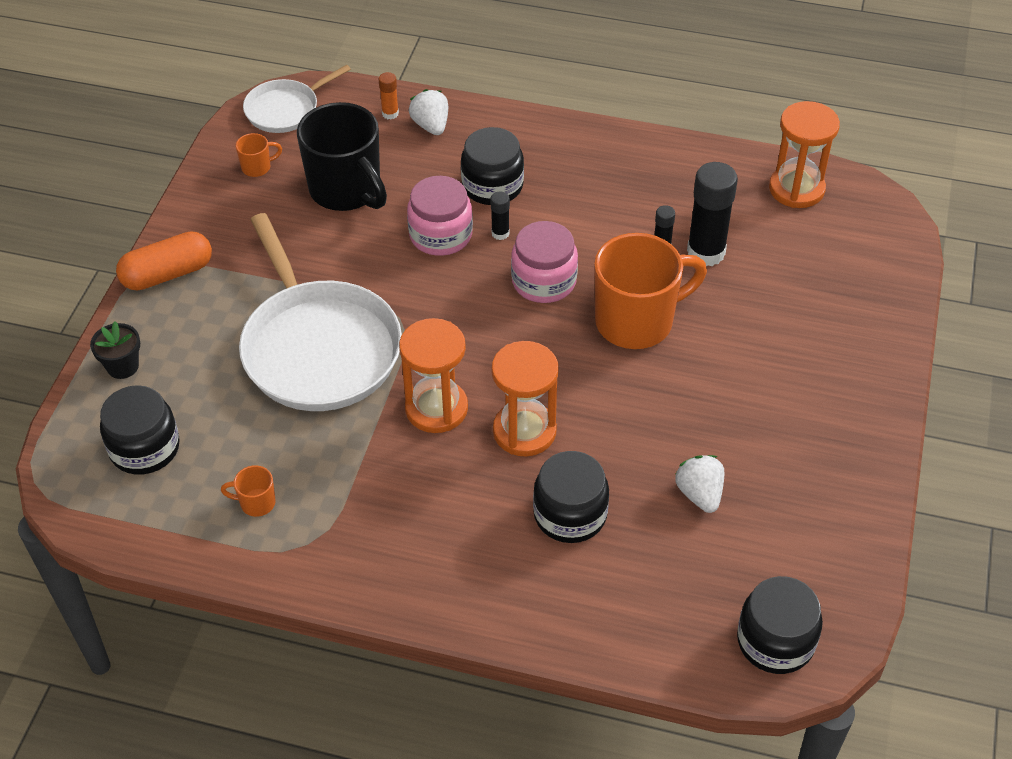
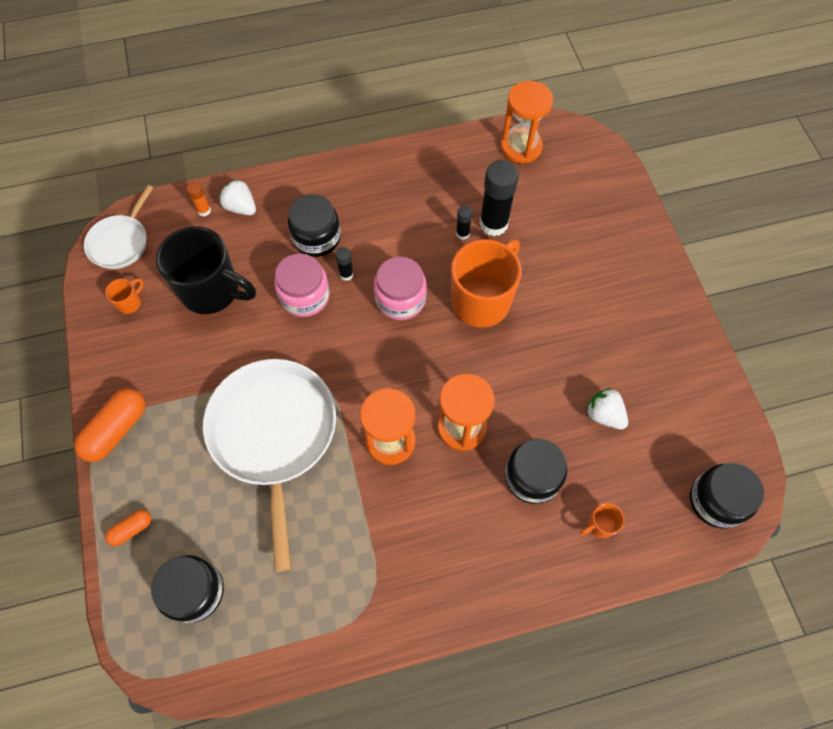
camera: 30 degrees left, 15 degrees up
black flower pot [90,321,140,379] -> orange capsule [105,510,152,546]
orange mug [221,465,276,517] -> orange mug moved to [580,503,624,538]
white pan [239,213,402,411] -> white pan turned 135 degrees counterclockwise [203,359,336,572]

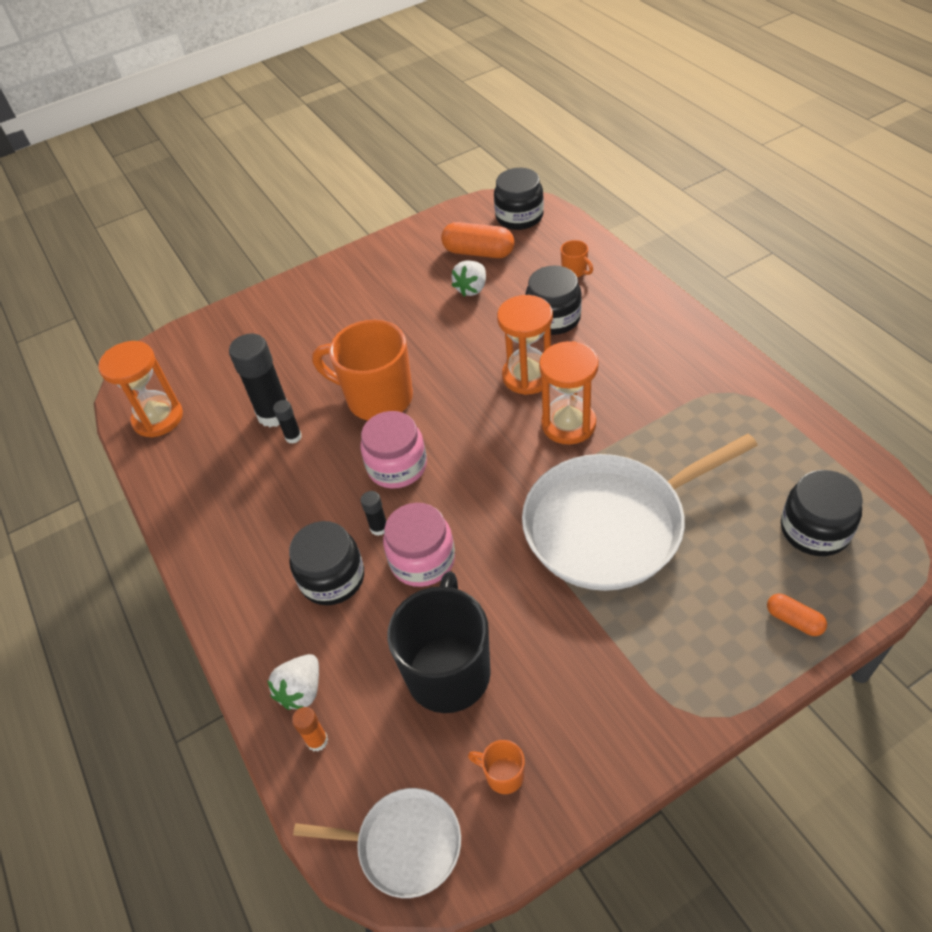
camera: 100 degrees left, 15 degrees down
orange capsule [74,388,145,462] -> orange capsule moved to [441,222,514,258]

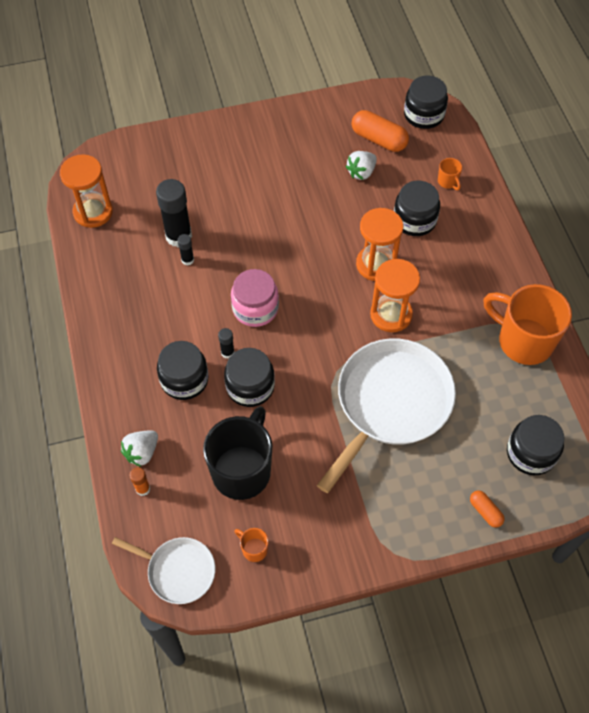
camera: 10 degrees right, 10 degrees up
orange mug [312,320,413,420] -> orange mug moved to [483,284,572,365]
pink jar [383,503,455,587] -> black jar [224,348,275,407]
white pan [522,434,758,591] -> white pan turned 135 degrees clockwise [317,339,456,493]

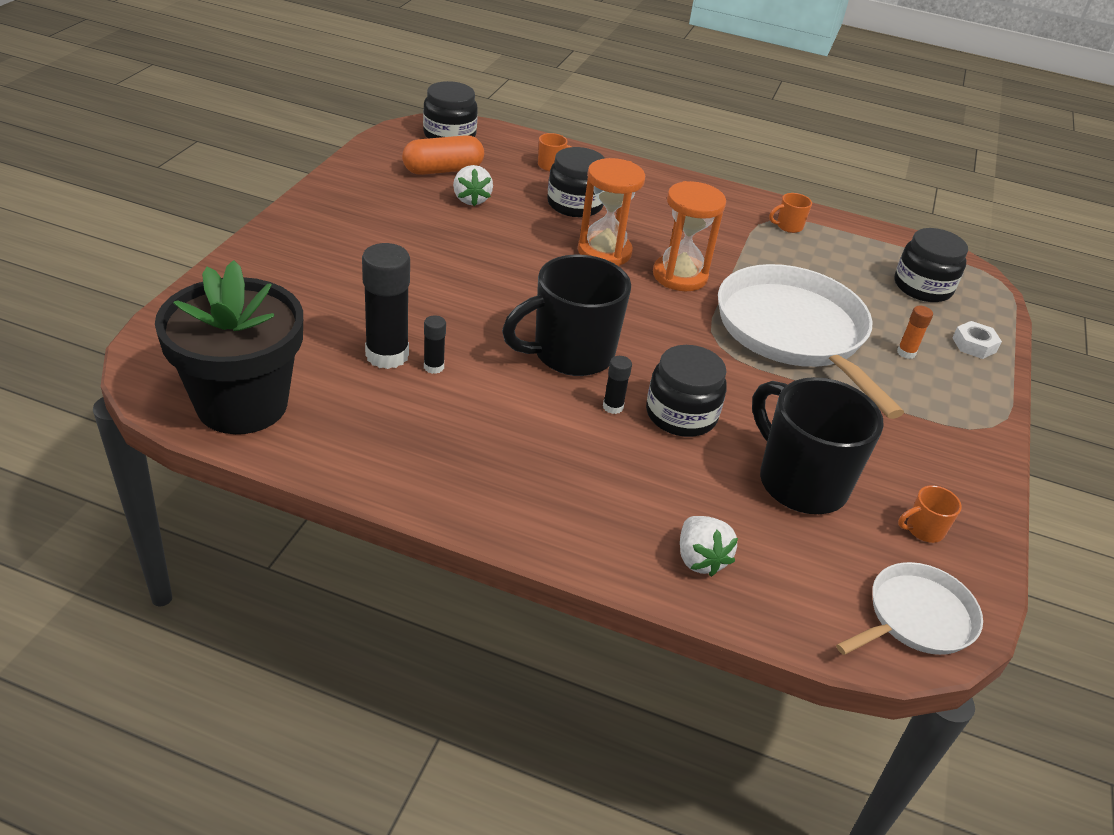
camera: 60 degrees left, 20 degrees down
orange hourglass [60,154,113,228] -> black flower pot [155,260,303,434]
orange glue stick [129,467,150,496] -> orange glue stick moved to [897,306,933,359]
black jar [157,341,208,400] -> none
pink jar [231,269,279,327] -> black mug [502,254,631,376]
orange capsule [470,491,505,528] -> white nut [952,321,1002,359]
orange mug [483,284,572,365] -> orange mug [769,193,812,233], size x0.41

